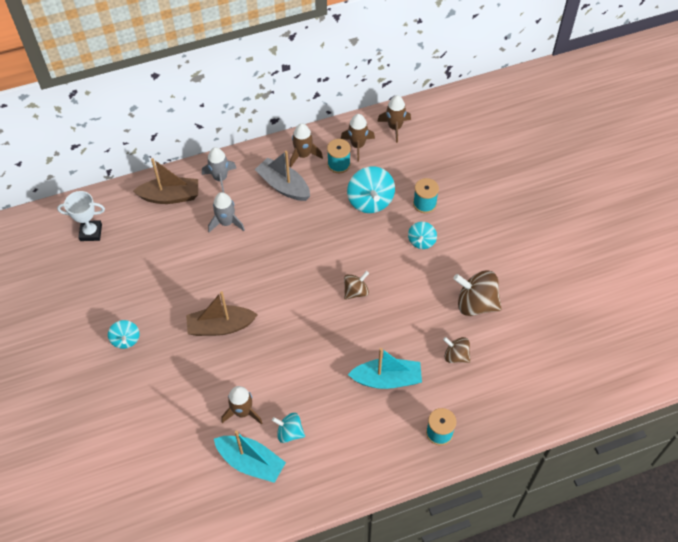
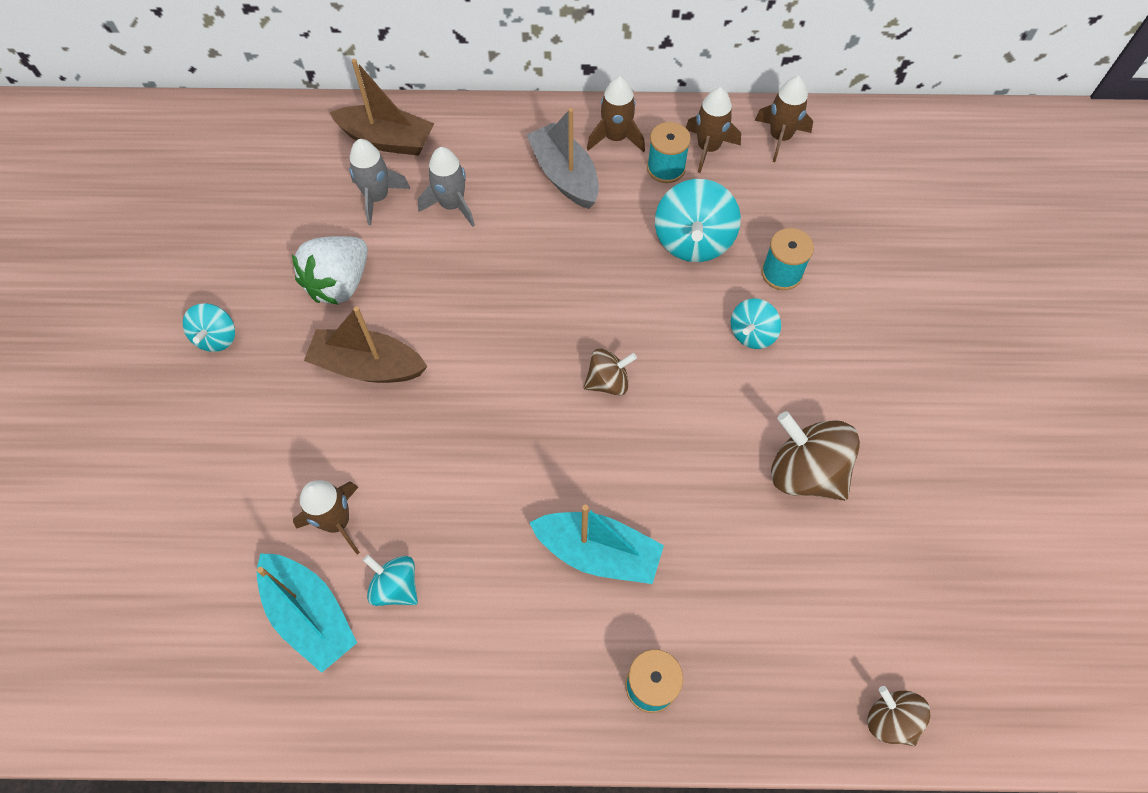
camera: 20 degrees right, 5 degrees up
white trophy [57,191,105,241] -> none
grey rocket [202,147,236,192] -> grey rocket moved to [349,139,410,225]
brown spinning top [443,337,471,363] -> brown spinning top moved to [868,686,930,746]
none -> white strawberry [292,236,368,305]

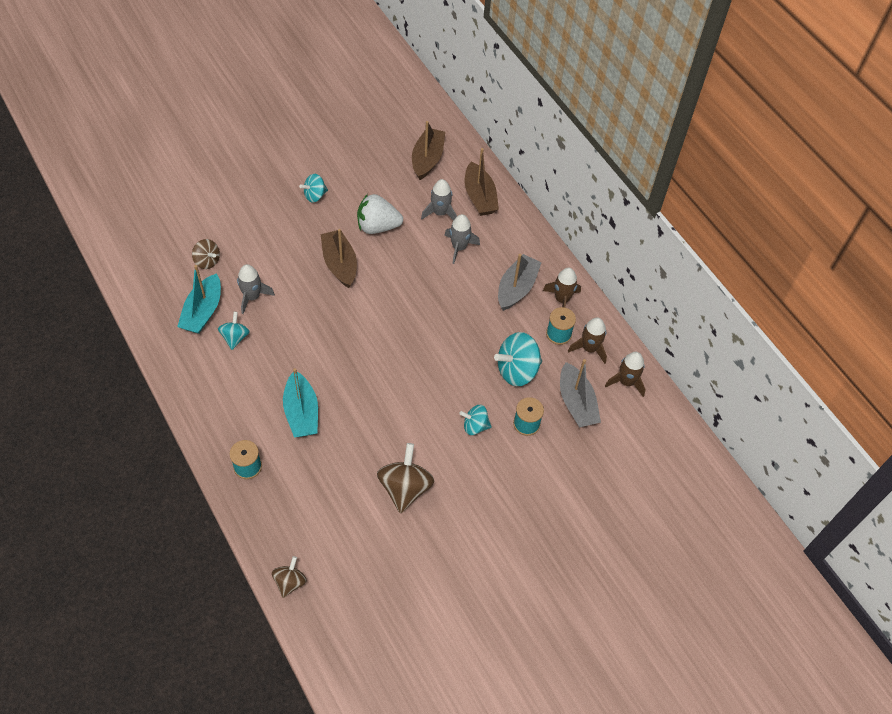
camera: 55 degrees right, 5 degrees down
brown rocket [293,480,360,554] -> grey rocket [237,264,275,314]
brown spinning top [584,348,637,396] -> brown spinning top moved to [192,239,220,269]
none -> brown boat [412,121,445,180]
none -> grey boat [560,359,601,427]

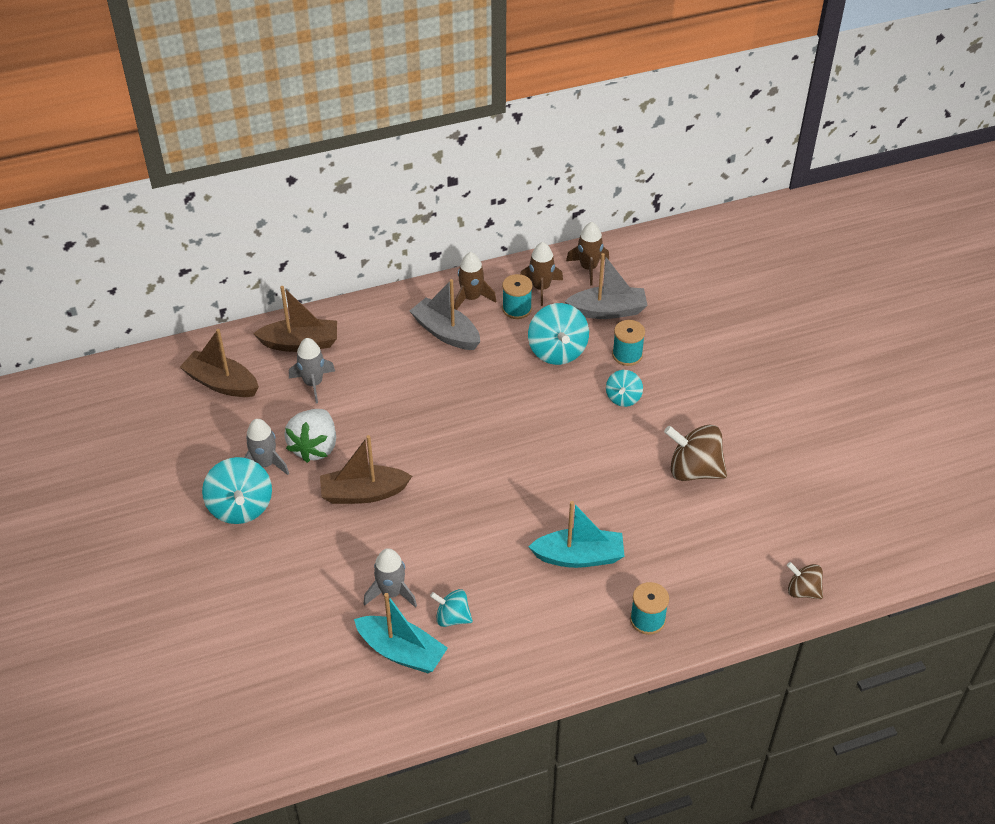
camera: 75 degrees left, 10 degrees down
brown spinning top [192,239,220,269] -> none
turquoise spinning top [299,174,328,203] -> turquoise spinning top [202,457,272,524], size x1.70
grey rocket [444,214,480,264] -> grey rocket moved to [244,419,289,475]

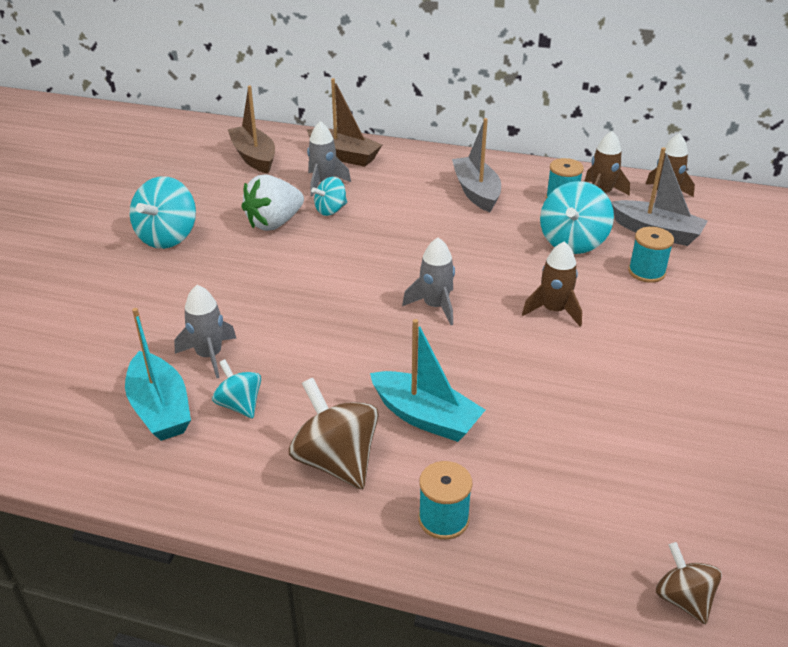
camera: 35 degrees right, 10 degrees down
grey rocket [244,419,289,475] -> grey rocket moved to [402,237,455,325]
brown boat [320,435,412,504] -> none
brown rocket [454,252,496,310] -> brown rocket moved to [522,241,582,327]
turquoise spinning top [606,370,643,407] -> turquoise spinning top moved to [311,177,347,216]
brown spinning top [664,425,727,481] -> brown spinning top moved to [289,378,379,489]

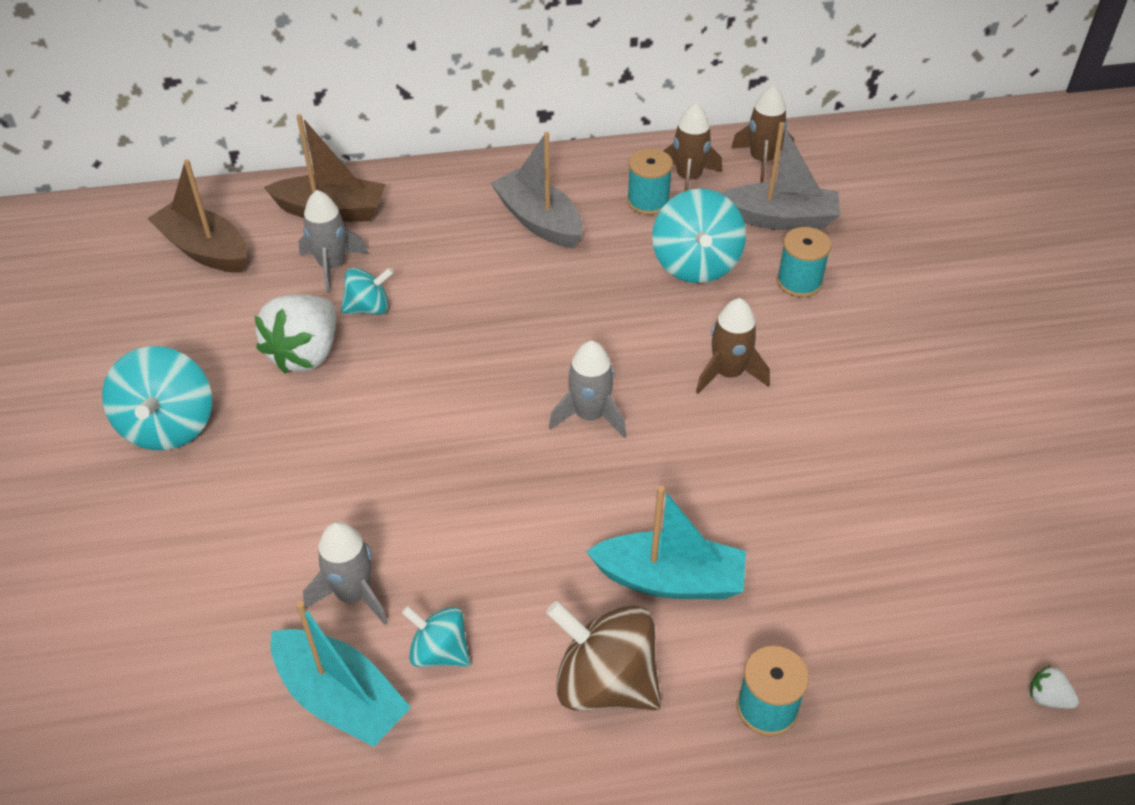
camera: 25 degrees left, 10 degrees up
turquoise spinning top [311,177,347,216] -> turquoise spinning top turned 135 degrees counterclockwise [341,268,393,315]
brown spinning top [656,542,722,624] -> white strawberry [1030,665,1079,709]

